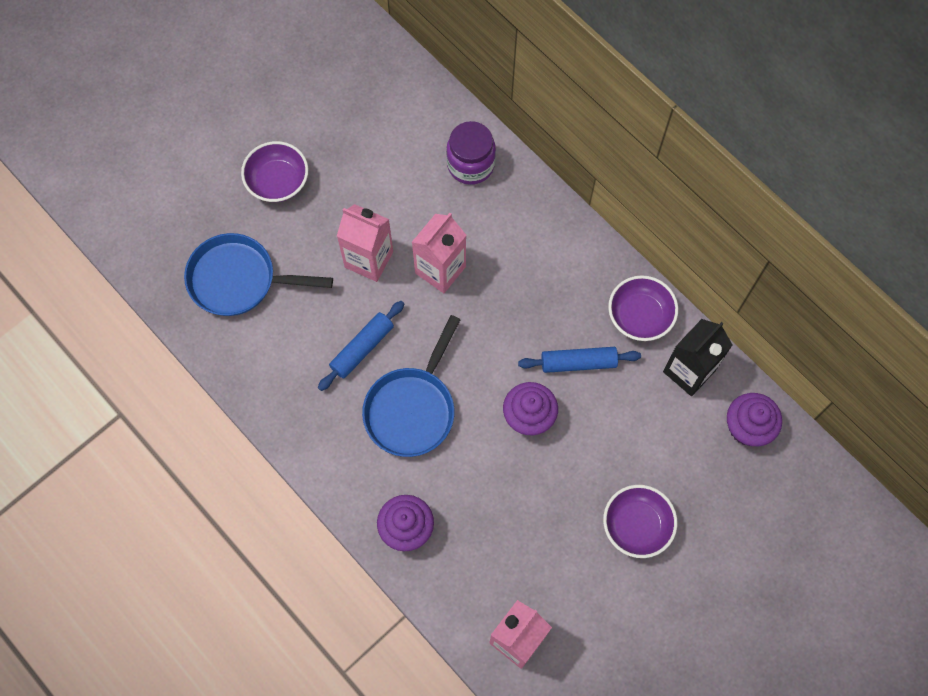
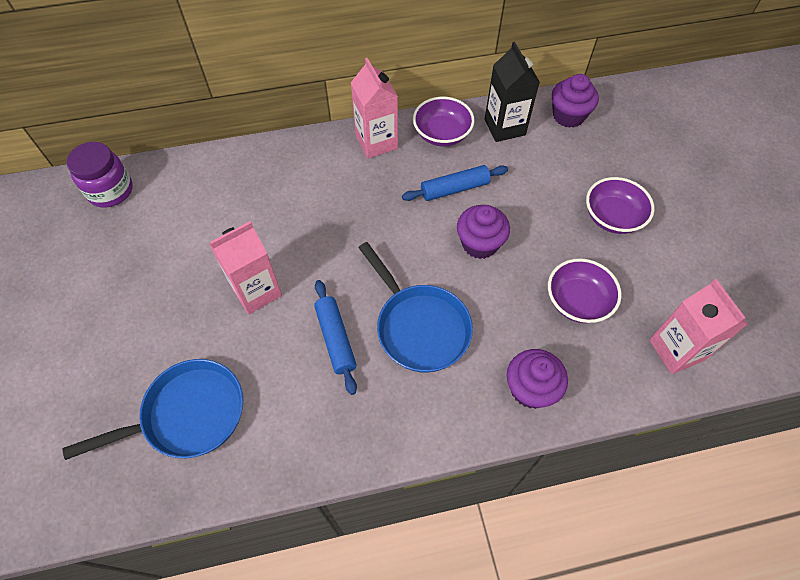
camera: 60 degrees left, 10 degrees down
blue pan [184,233,333,316] -> blue pan turned 150 degrees counterclockwise [63,359,243,460]
purple bowl [241,141,308,202] -> purple bowl moved to [548,258,622,323]
pink carton [412,213,466,293] -> pink carton moved to [351,58,398,158]
purple jar [446,121,496,185] -> purple jar moved to [66,142,133,207]
blue rolling pin [518,347,641,373] -> blue rolling pin turned 45 degrees clockwise [402,165,508,201]

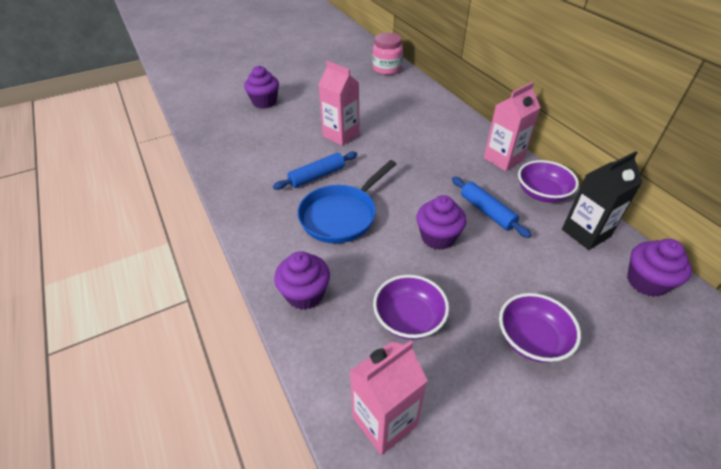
camera: 75 degrees right, 15 degrees down
blue pan [63,359,243,460] -> none
purple jar [66,142,133,207] -> pink jar [373,33,403,75]
none -> purple cupcake [244,66,279,109]

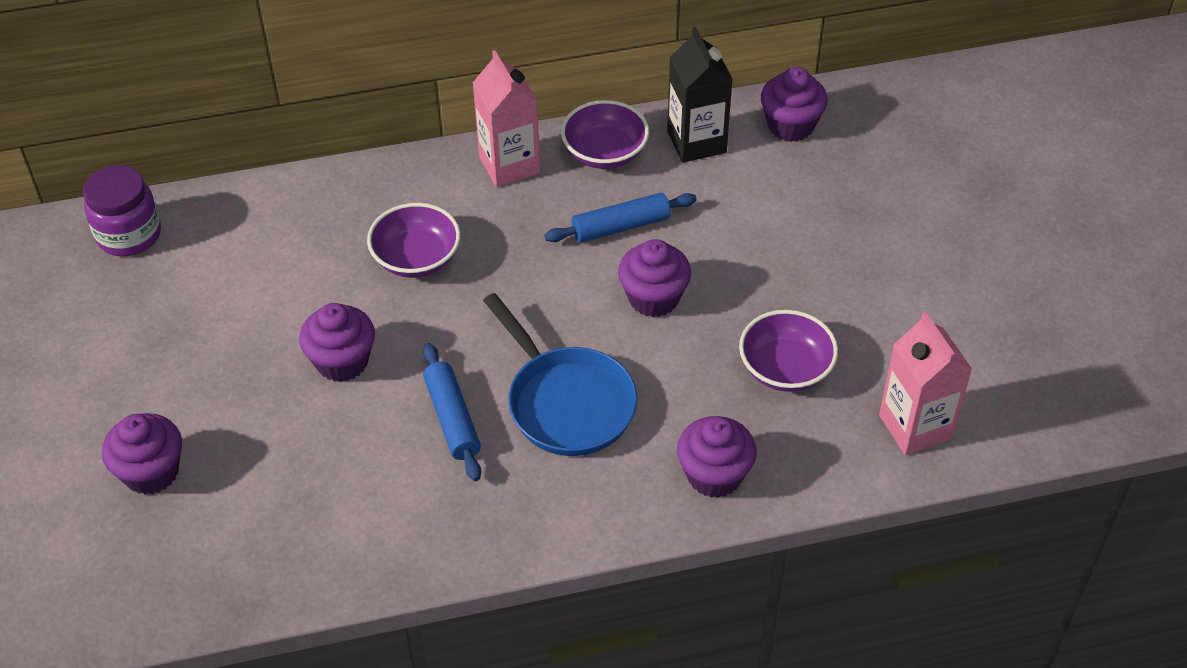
camera: 75 degrees left, 5 degrees up
pink carton [319,61,360,146] -> purple cupcake [299,303,375,382]
pink jar [373,33,403,75] -> purple jar [83,165,161,256]
purple bowl [499,293,581,363] -> purple bowl moved to [367,203,460,278]

